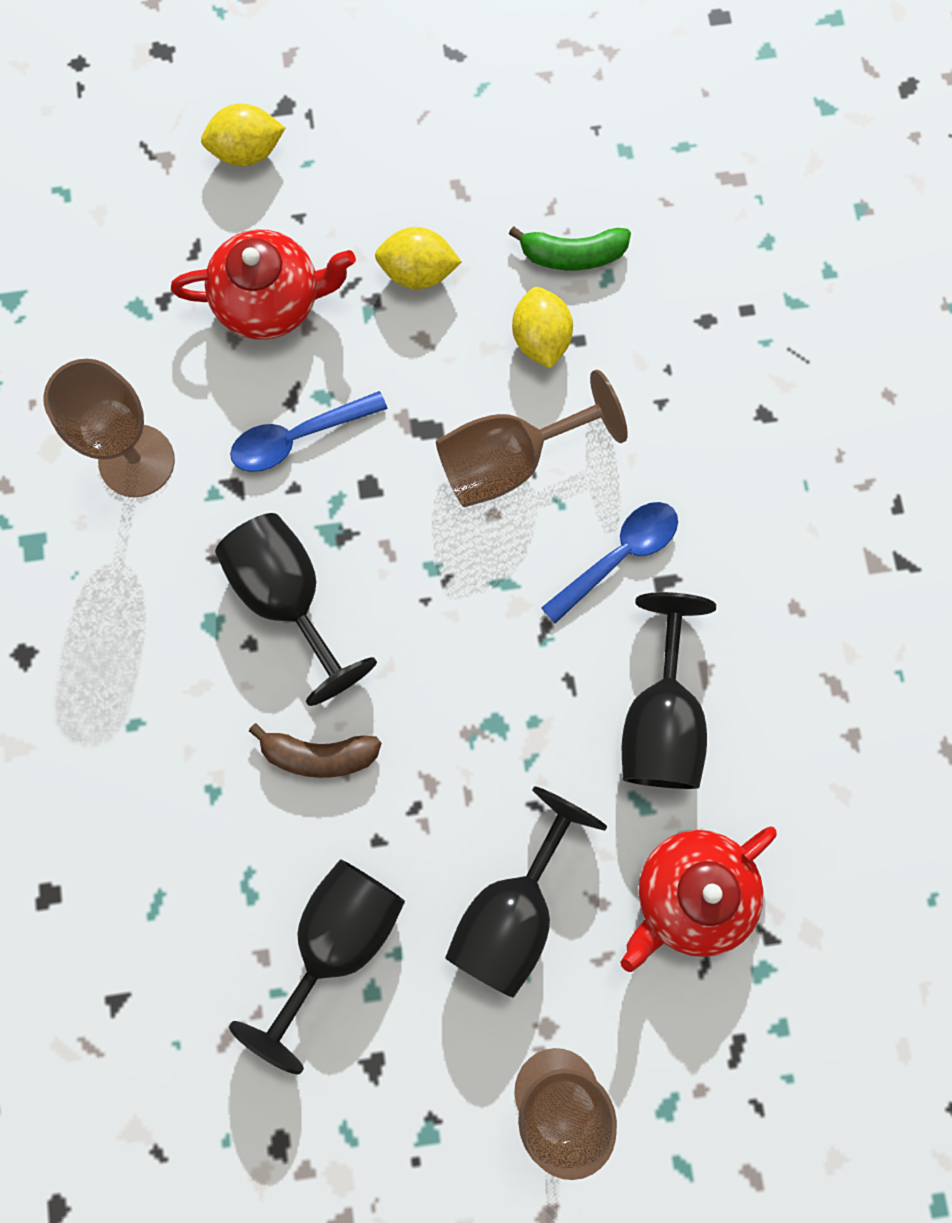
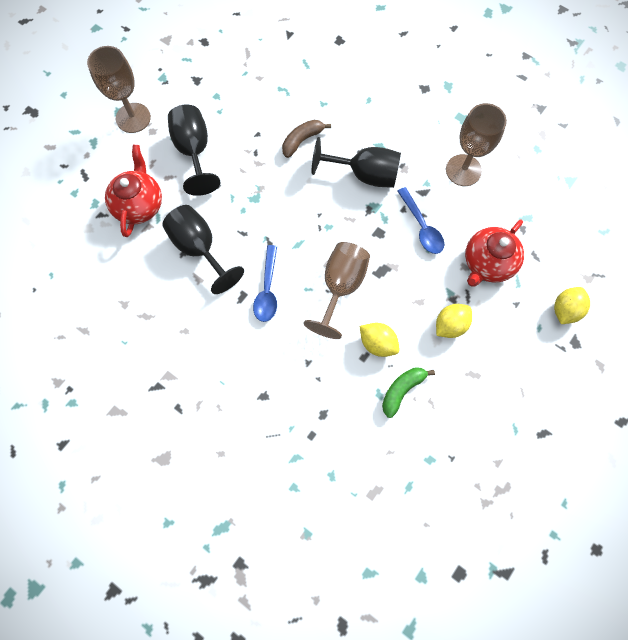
camera: 135 degrees right, 5 degrees down
black goblet [229,859,405,1074] -> none
blue spoon [230,391,388,472] -> blue spoon turned 135 degrees clockwise [397,187,444,254]

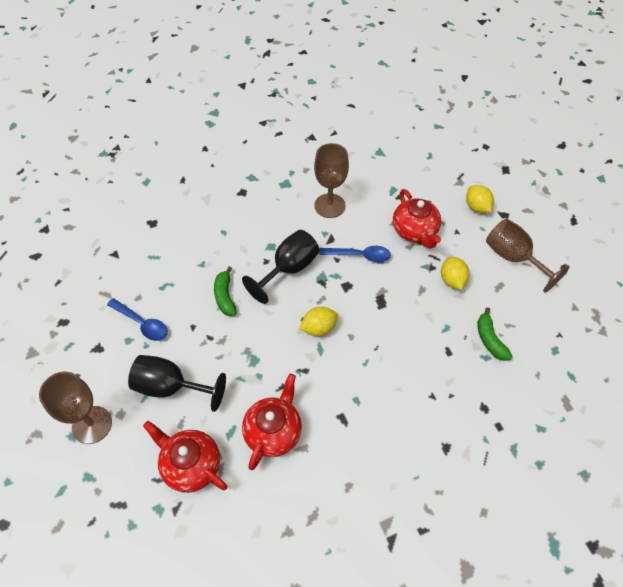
camera: 60 degrees left, 15 degrees down
black goblet [162,205,244,294] -> red teapot [242,374,302,470]
blue spoon [253,245,277,322] -> blue spoon moved to [107,298,168,341]
brown banana [282,120,331,158] -> green banana [214,266,237,316]
brown goblet [304,242,370,339] -> brown goblet moved to [486,219,570,293]
yellow lemon [360,323,400,357] -> yellow lemon moved to [299,307,338,336]

